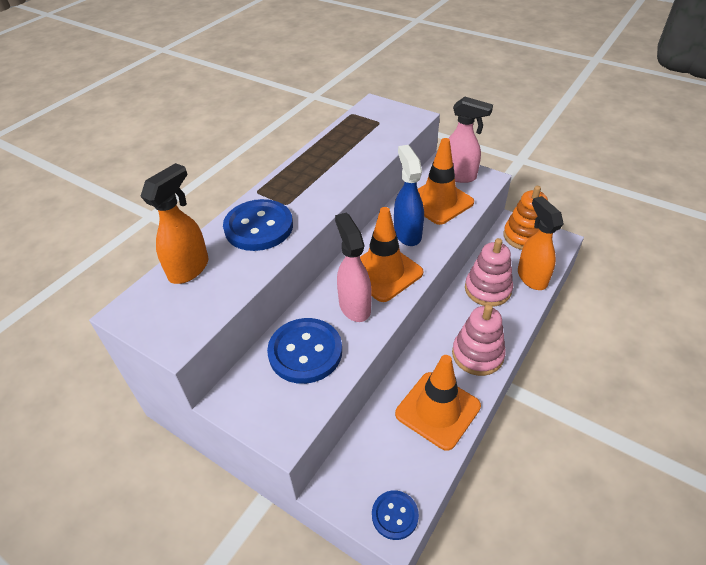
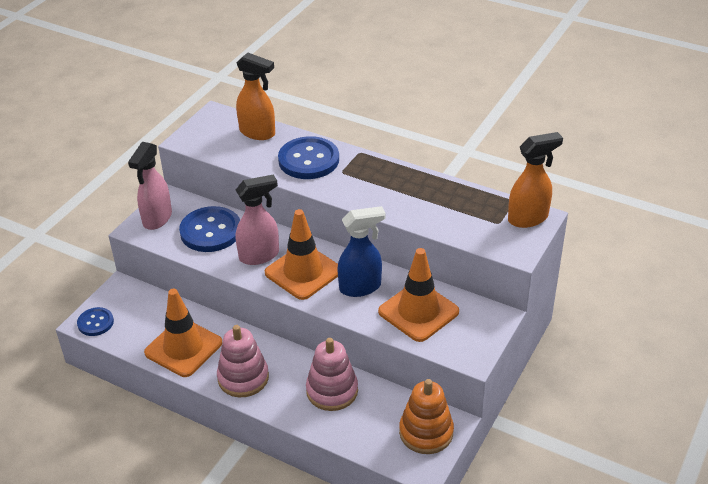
camera: 85 degrees right, 5 degrees down
pink spray bottle [448,97,493,183] -> pink spray bottle moved to [128,142,172,230]
orange spray bottle [518,196,564,290] -> orange spray bottle moved to [508,132,563,228]

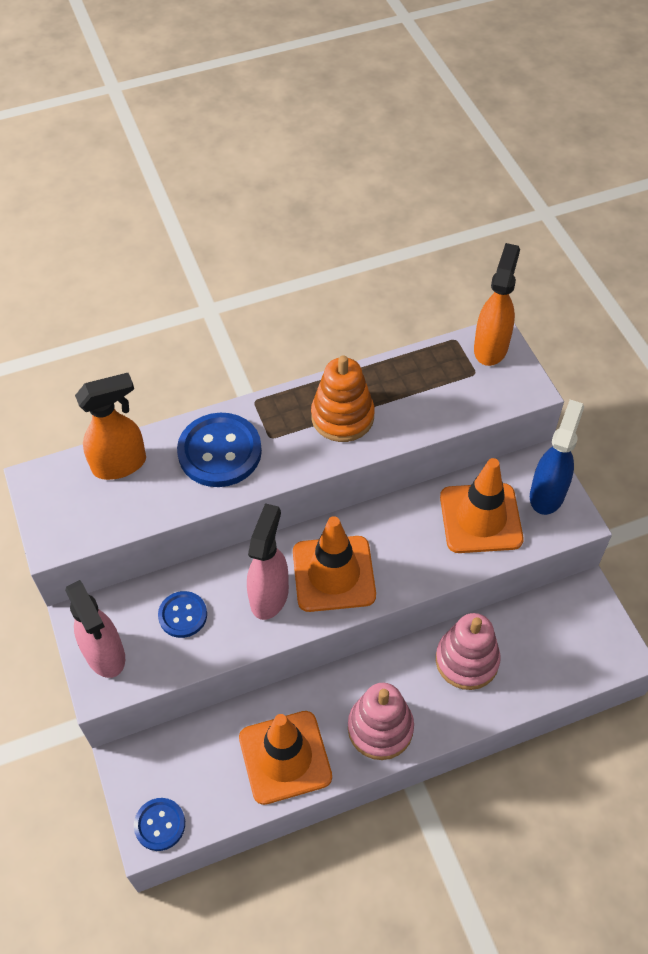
camera: 50 degrees left, 15 degrees up
blue button [179,206,240,252] -> blue button [158,591,207,638], size x0.57
blue spray bottle [337,206,386,297] -> blue spray bottle moved to [530,400,584,515]
orange stacking toy [399,379,454,454] -> orange stacking toy moved to [311,355,375,442]

